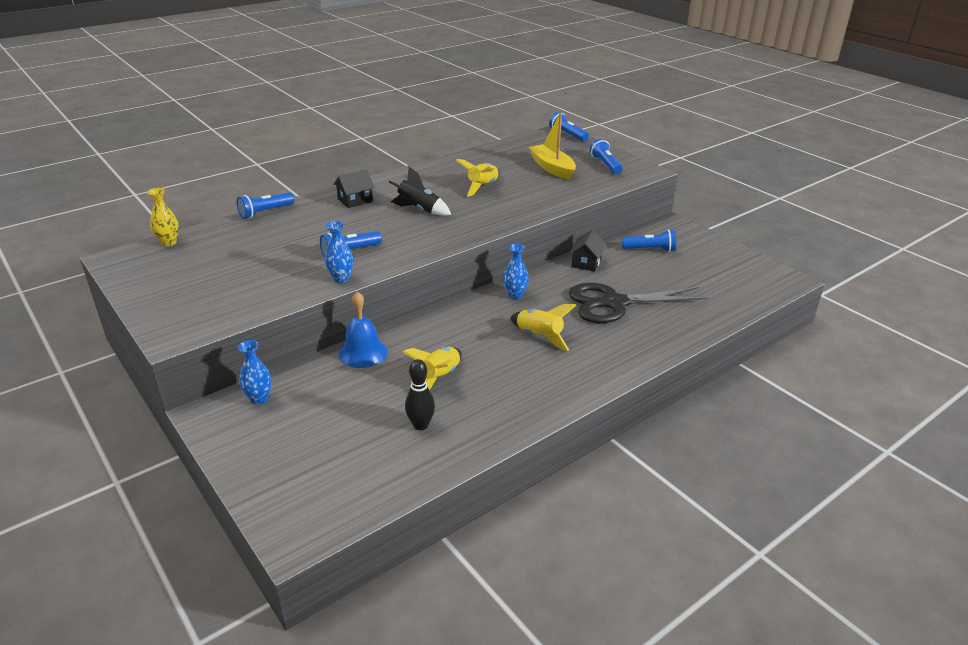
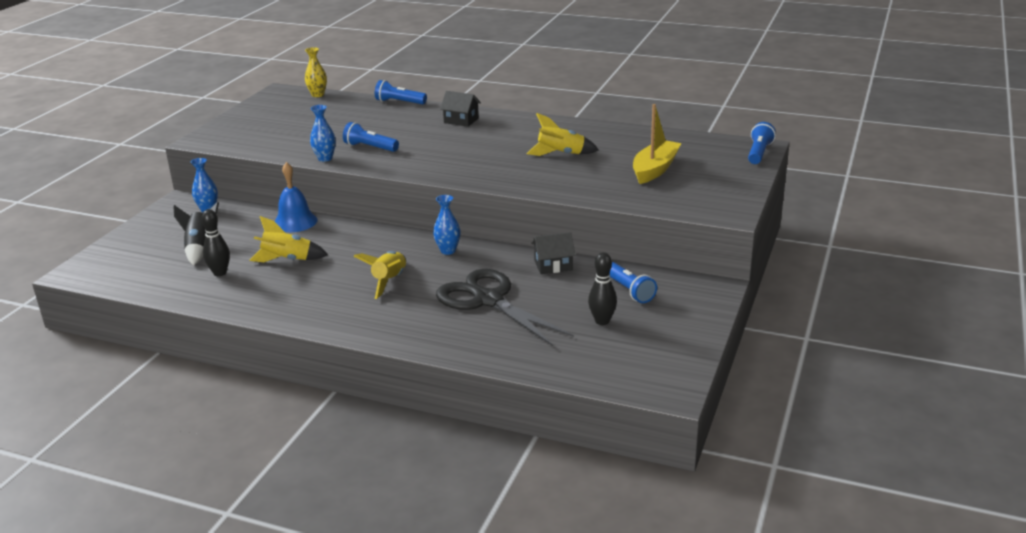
camera: 60 degrees right, 5 degrees down
black rocket [389,167,451,216] -> black rocket moved to [173,201,219,266]
blue flashlight [590,139,622,174] -> none
none -> black bowling pin [588,252,617,325]

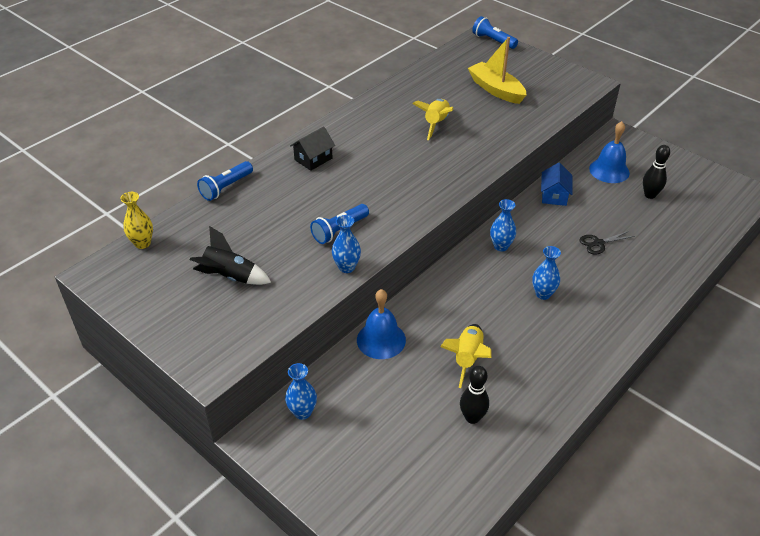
camera: 70 degrees left, 15 degrees up
black rocket [173,201,219,266] -> black rocket moved to [189,226,271,285]
yellow rocket [353,251,406,299] -> blue vase [532,246,561,300]
black scissors [436,269,574,346] -> black scissors [579,231,635,255], size x0.41
black house [531,232,575,274] -> blue house [541,162,573,206]
blue flashlight [609,262,657,303] -> blue bell [589,121,630,183]

